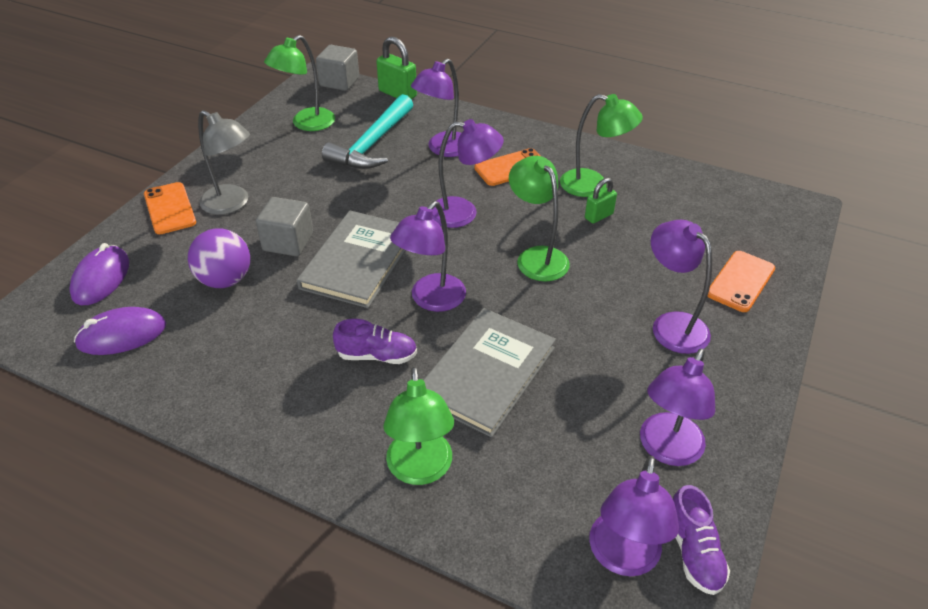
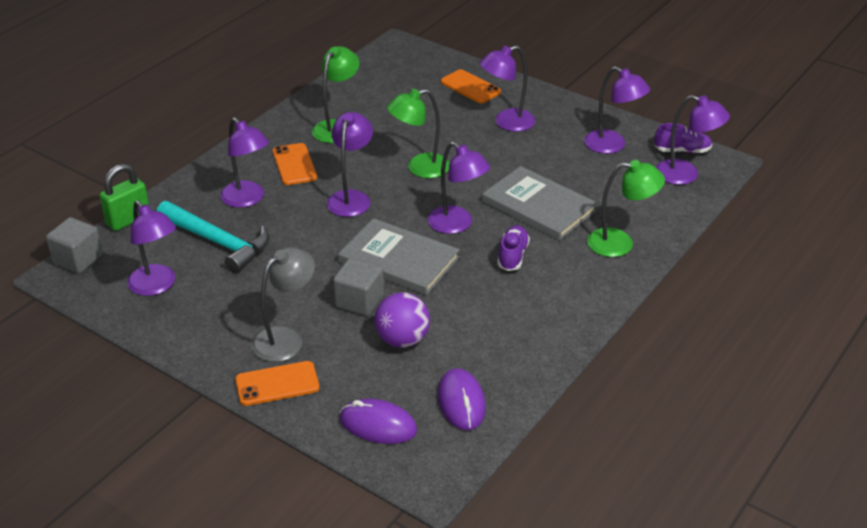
camera: 80 degrees left, 5 degrees down
green lamp [264,35,335,131] -> purple lamp [127,200,176,296]
green padlock [585,178,617,223] -> none

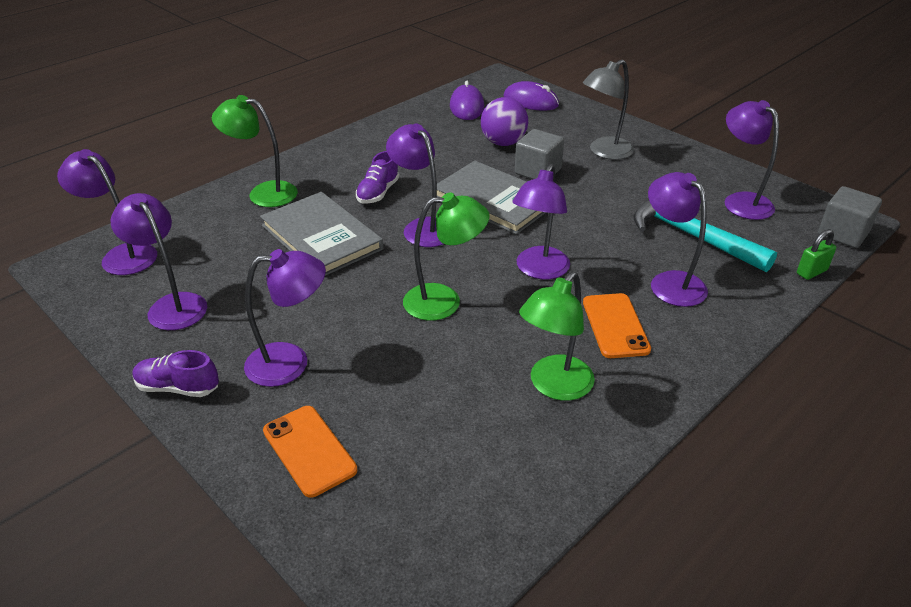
camera: 170 degrees left, 0 degrees up
green padlock [99,164,149,231] -> green padlock [797,229,836,280], size x0.63
orange phone [235,361,319,406] -> none
purple shoe [654,123,712,153] -> purple shoe moved to [132,350,219,397]

